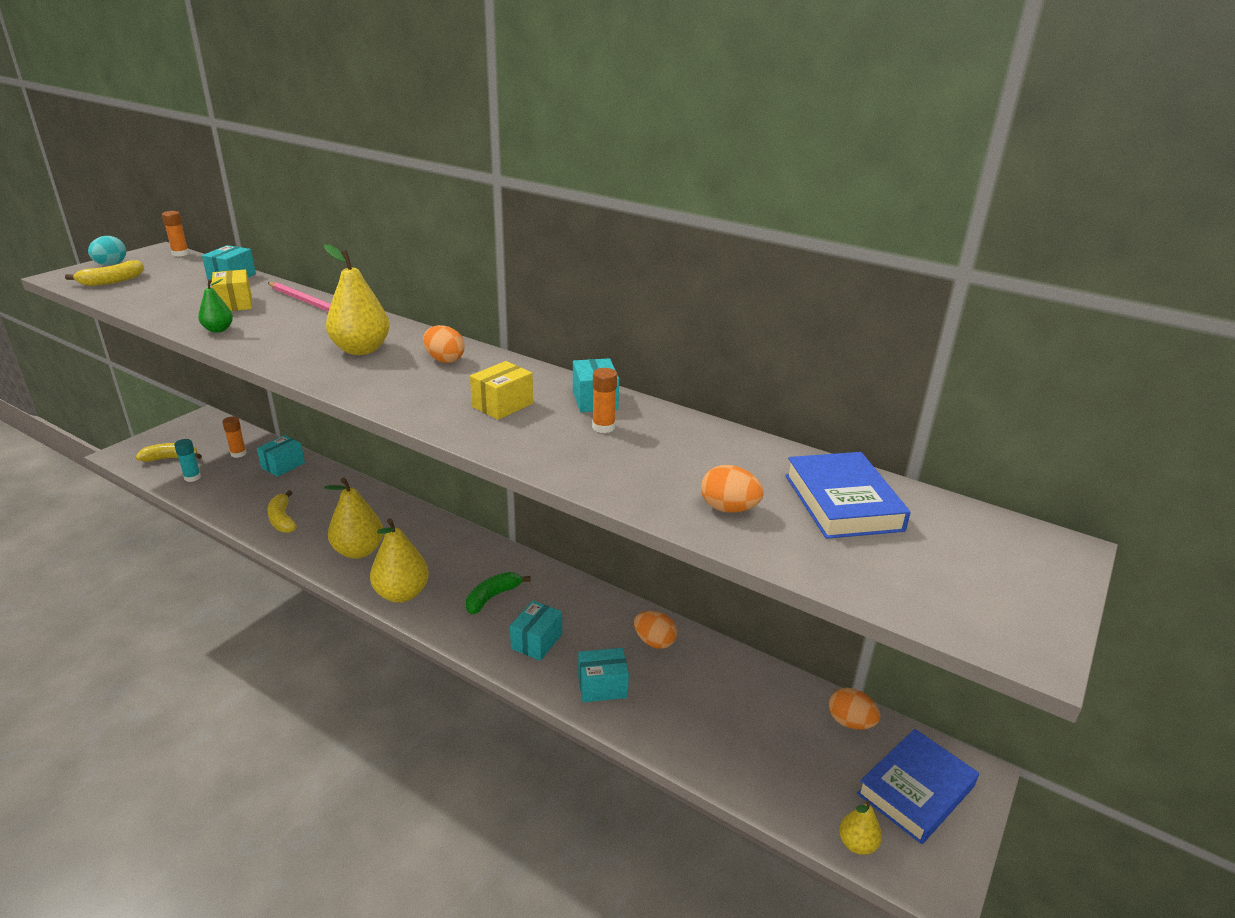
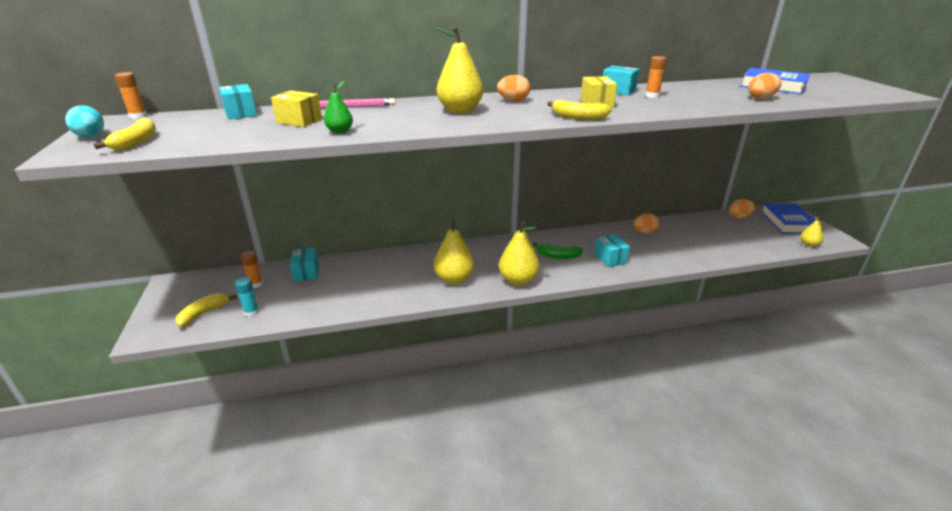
camera: 45 degrees left, 0 degrees up
yellow banana [267,490,297,533] -> yellow banana moved to [547,100,612,120]
green banana [466,572,531,615] -> green banana turned 75 degrees counterclockwise [532,242,583,259]
turquoise box [578,648,629,702] -> none

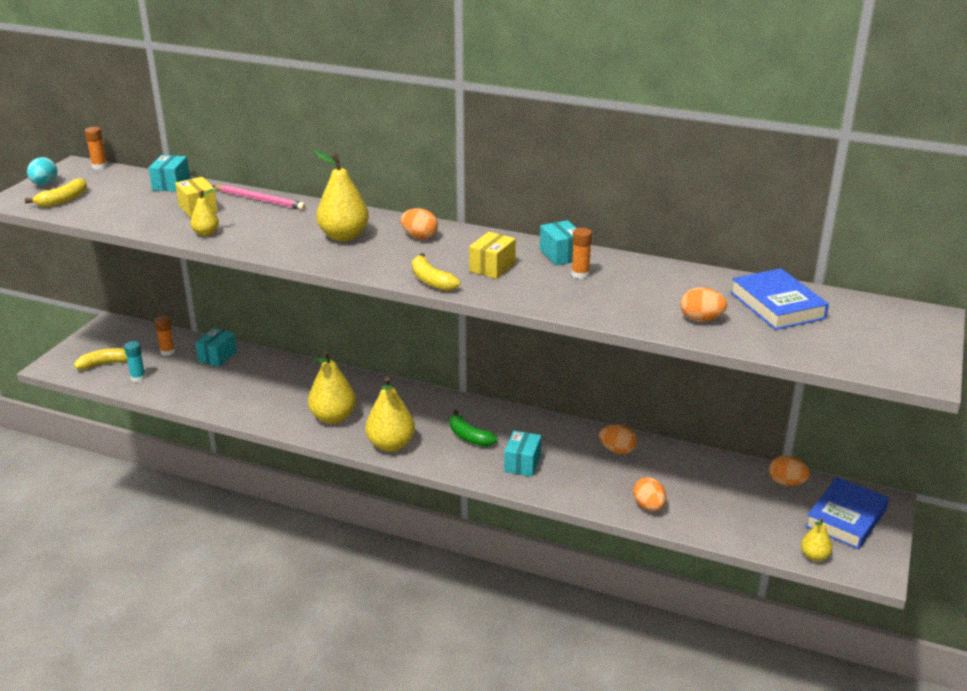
camera: 35 degrees right, 0 degrees up
green pear [324,81,353,134] -> yellow pear [190,189,219,236]
none -> orange egg [633,477,666,511]

